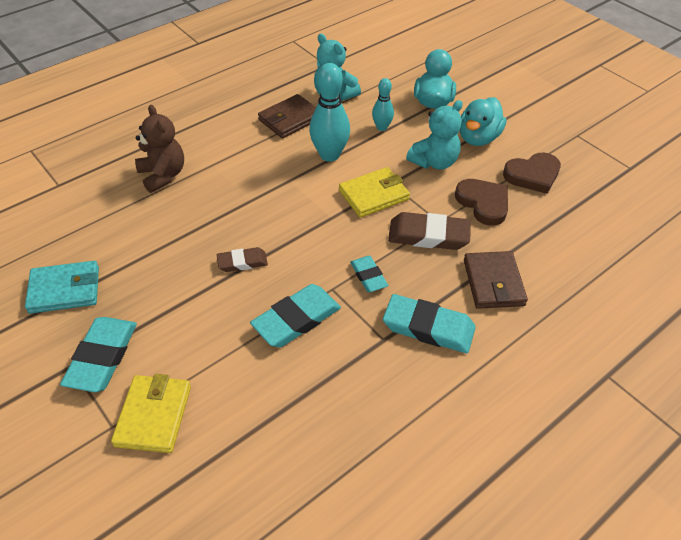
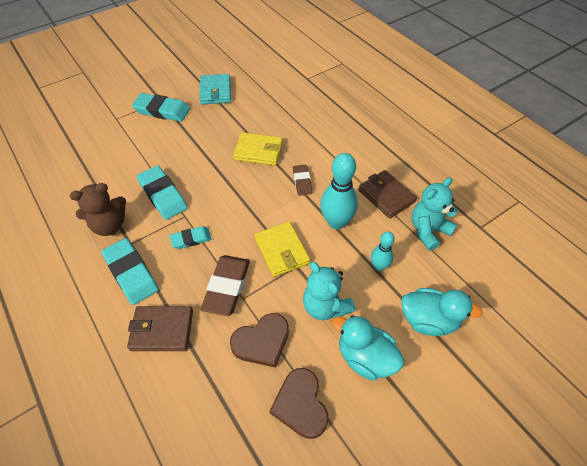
camera: 95 degrees right, 5 degrees up
yellow wallet [111,374,191,453] -> yellow wallet moved to [233,133,283,165]
brown teddy bear [135,105,184,193] -> brown teddy bear moved to [70,183,126,236]
brown eraser [217,247,268,272] -> brown eraser moved to [293,165,312,196]
turquoise eraser [383,294,476,353] -> turquoise eraser turned 60 degrees counterclockwise [102,238,159,305]

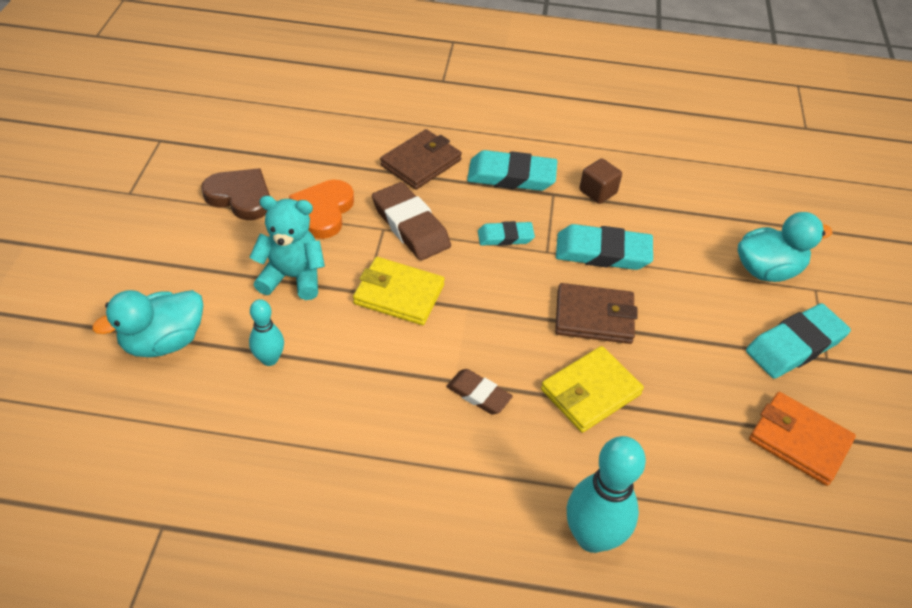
camera: 130 degrees right, 5 degrees down
brown teddy bear [70,183,126,236] -> brown cube [579,158,622,204]
turquoise eraser [170,226,211,249] -> turquoise eraser turned 60 degrees clockwise [478,221,535,246]
turquoise wallet [200,74,231,105] -> orange wallet [749,392,856,486]
brown heart [230,313,289,368] -> orange heart [289,180,354,239]
turquoise bowling pin [320,153,358,229] -> turquoise bowling pin moved to [567,436,646,553]
turquoise duck [332,315,404,380] -> turquoise duck moved to [738,212,832,282]
brown wallet [358,170,417,219] -> brown wallet moved to [555,283,638,344]
turquoise teddy bear [412,177,458,251] -> none

